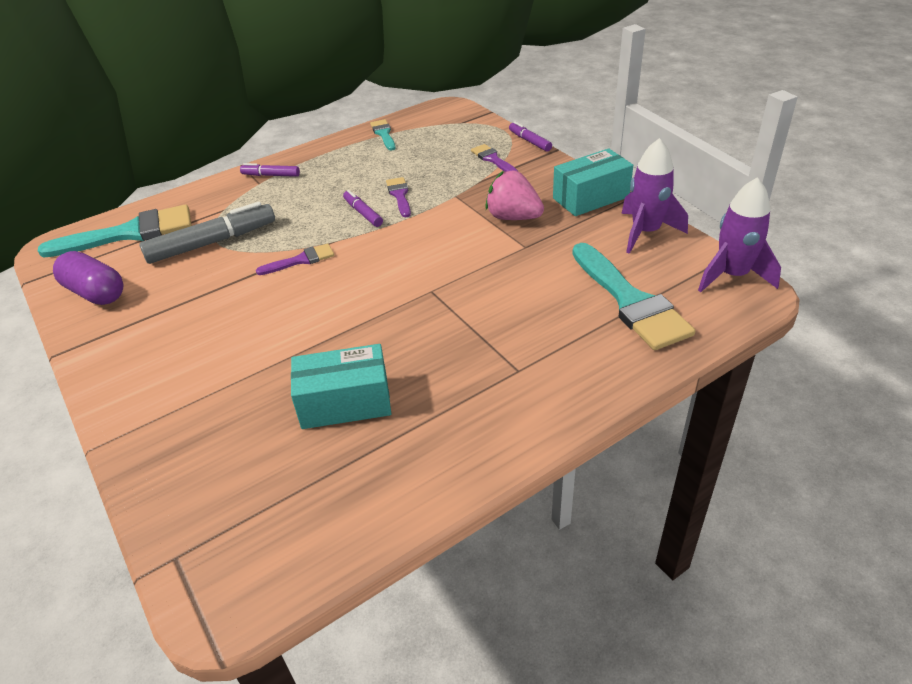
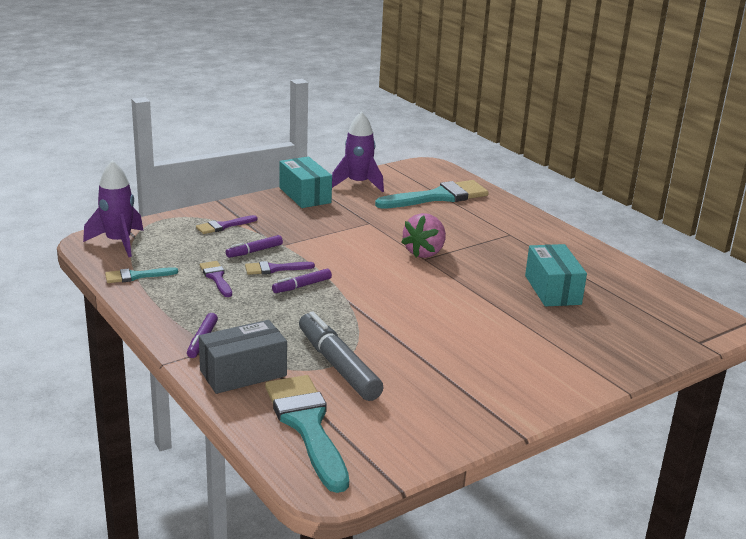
camera: 95 degrees left, 15 degrees down
purple capsule [53,251,123,305] -> none
purple brush [256,243,334,275] -> purple brush moved to [200,261,232,297]
pink strawberry [485,170,544,220] -> pink strawberry moved to [401,213,446,258]
purple marker [509,121,552,152] -> purple marker moved to [226,235,283,258]
purple rocket [698,177,781,292] -> purple rocket moved to [83,160,143,257]
none -> grey box [199,320,287,394]

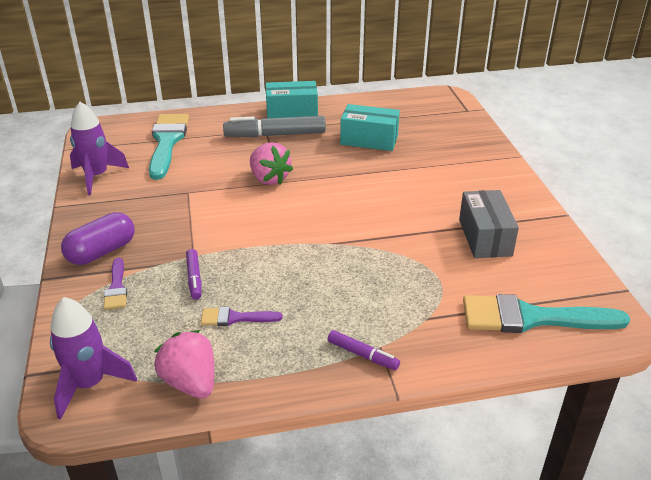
camera: 65 degrees left, 10 degrees up
turquoise brush [105,267,178,283] -> pink strawberry [154,330,214,399]
grey box [199,320,287,394] -> grey box moved to [459,190,519,258]
purple brush [245,261,315,275] -> none
purple marker [272,268,332,293] -> none
turquoise box [279,157,332,208] -> turquoise box moved to [266,81,318,118]
grey marker [299,311,384,401] -> grey marker moved to [223,116,326,137]
none -> purple capsule [61,212,135,265]

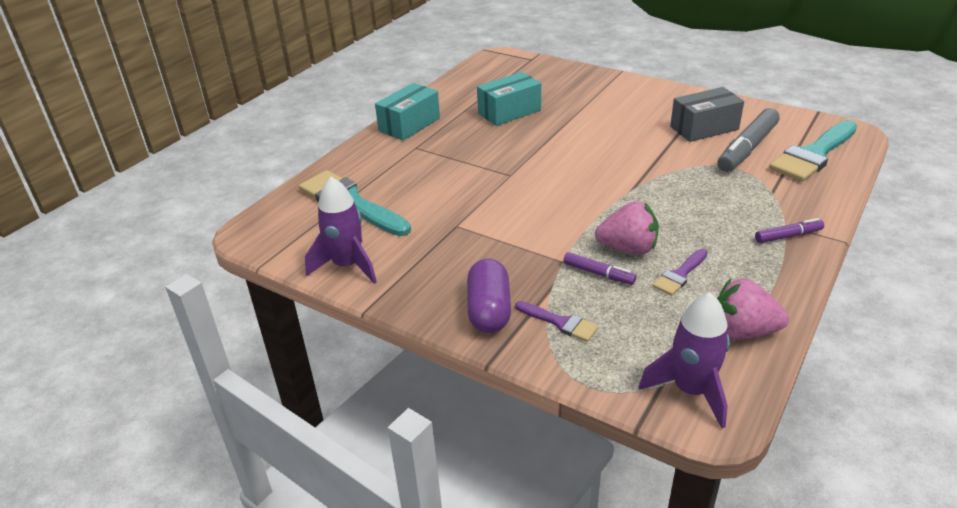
camera: 45 degrees left, 0 degrees up
grey marker [223,116,326,137] -> grey marker moved to [717,108,780,172]
pink strawberry [250,142,293,185] -> pink strawberry moved to [595,201,659,255]
grey box [459,190,519,258] -> grey box turned 60 degrees counterclockwise [670,87,744,142]

